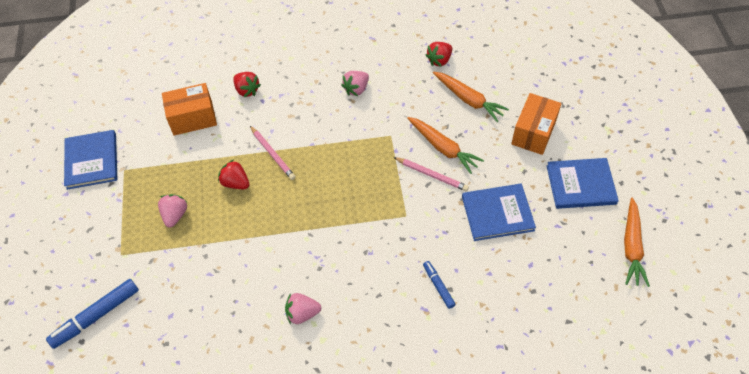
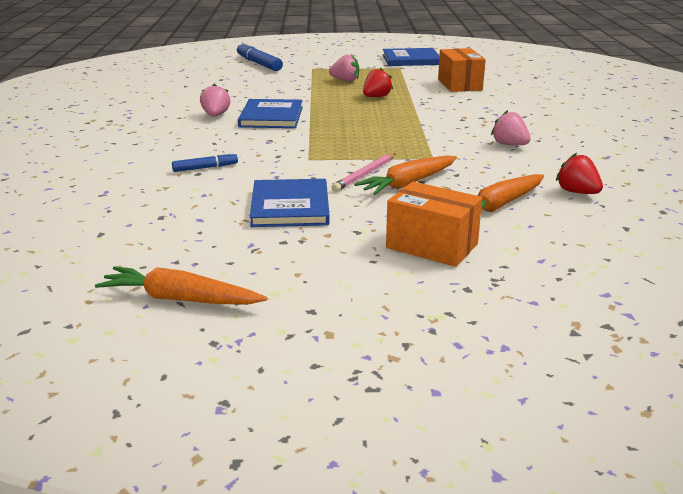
camera: 95 degrees right, 30 degrees down
red strawberry [233,72,261,97] -> none
pink pencil [250,126,296,180] -> none
blue book [547,158,619,209] -> blue book moved to [238,99,303,128]

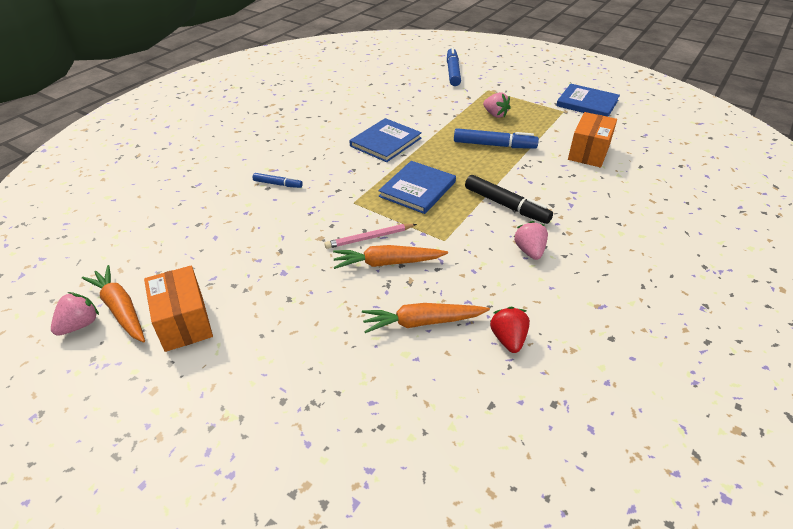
camera: 35 degrees right, 15 degrees up
pink strawberry [200,84,231,116] -> pink strawberry moved to [51,292,99,336]
blue book [250,179,330,227] -> blue book moved to [378,161,456,214]
red strawberry [363,68,393,97] -> blue marker [454,128,539,149]
orange box [386,181,482,267] -> orange box moved to [144,266,213,352]
none -> black marker [465,175,553,224]

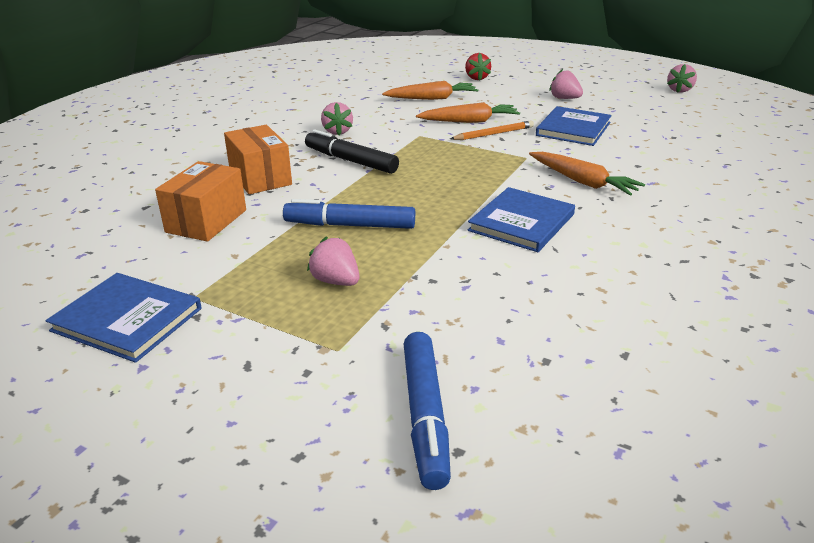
camera: 175 degrees right, 10 degrees down
orange carrot [82,265,145,342] -> orange carrot moved to [529,152,645,196]
orange box [144,266,213,352] -> orange box moved to [224,125,292,194]
blue marker [253,173,303,188] -> none
pink pencil [325,224,417,249] -> orange pencil [450,121,534,140]
blue book [378,161,456,214] -> blue book moved to [536,106,612,146]
red strawberry [490,307,530,353] -> red strawberry moved to [465,53,491,80]
none -> pink strawberry [549,69,583,99]

